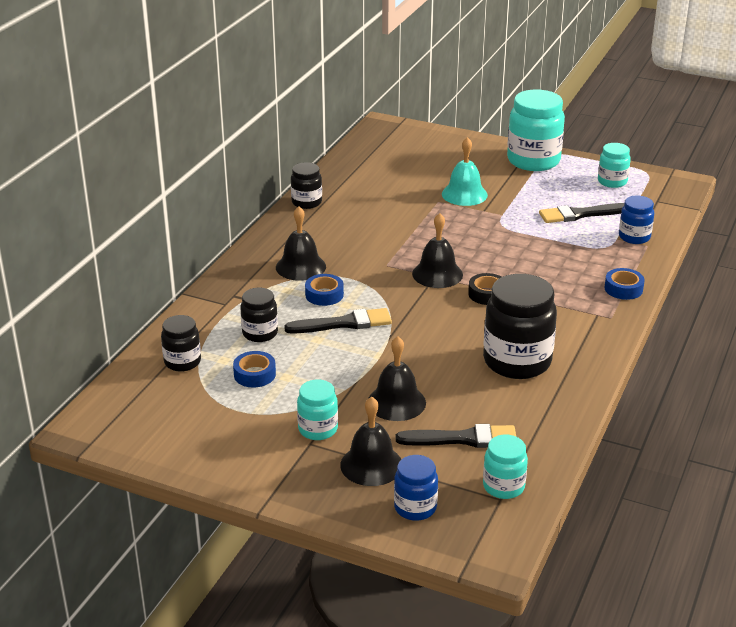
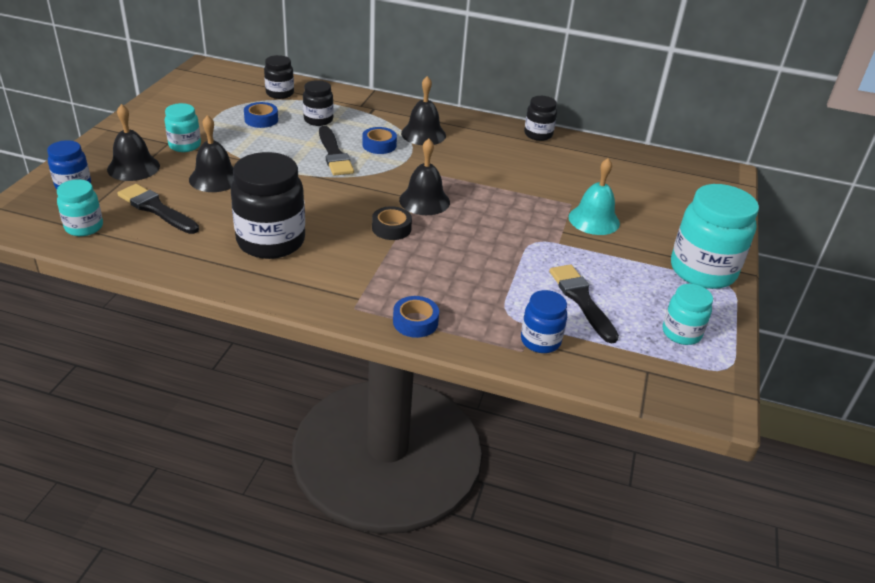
camera: 80 degrees right, 5 degrees up
black brush [396,424,516,448] -> black brush turned 135 degrees clockwise [117,184,199,234]

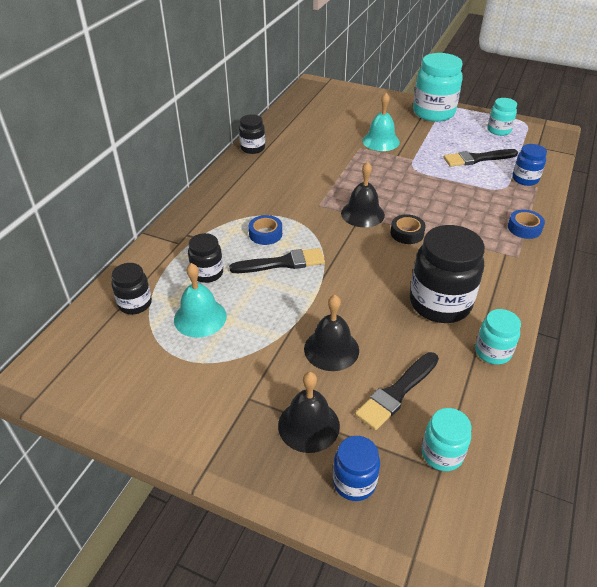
camera: 80 degrees left, 5 degrees up
turquoise jar [165,103,201,152] -> turquoise jar moved to [475,309,521,365]
blue tape [244,102,278,128] -> turquoise bell [174,263,227,338]
black bell [401,76,446,145] -> none

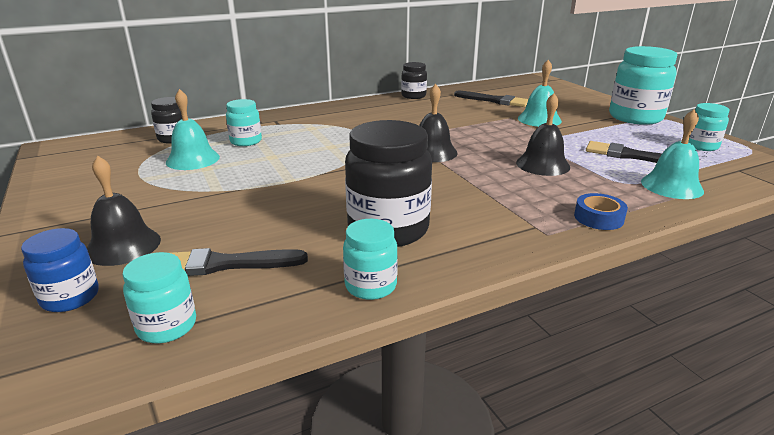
camera: 40 degrees right, 15 degrees down
black jar [188,233,223,283] -> turquoise jar [226,99,262,146]
black brush [229,248,325,273] -> black brush moved to [454,90,528,107]
blue tape [249,215,282,245] -> none
black bell [304,295,359,371] -> black bell moved to [516,93,570,176]
black tape [391,214,426,244] -> none
blue jar [512,144,547,186] -> turquoise bell [641,110,704,199]

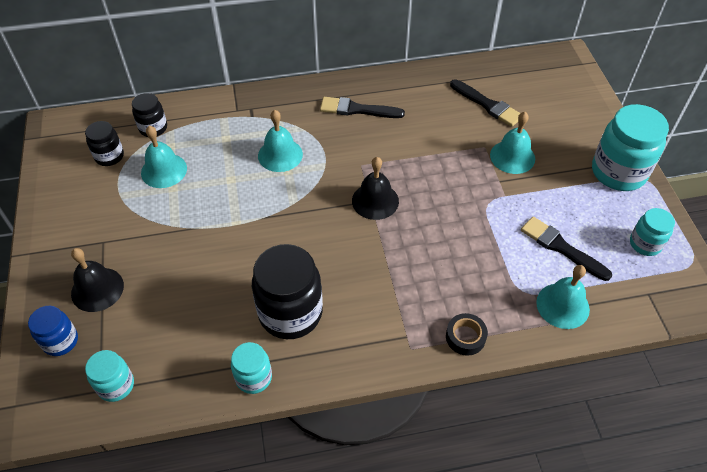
camera: 15 degrees right, 25 degrees up
black brush [171,248,308,276] -> black brush moved to [320,97,405,118]
turquoise jar [226,99,262,146] -> none
black jar [401,62,427,99] -> black jar moved to [85,121,124,166]
black bell [516,93,570,176] -> none
blue tape [574,193,628,230] -> black tape [446,313,488,356]
none -> turquoise bell [258,110,303,172]

